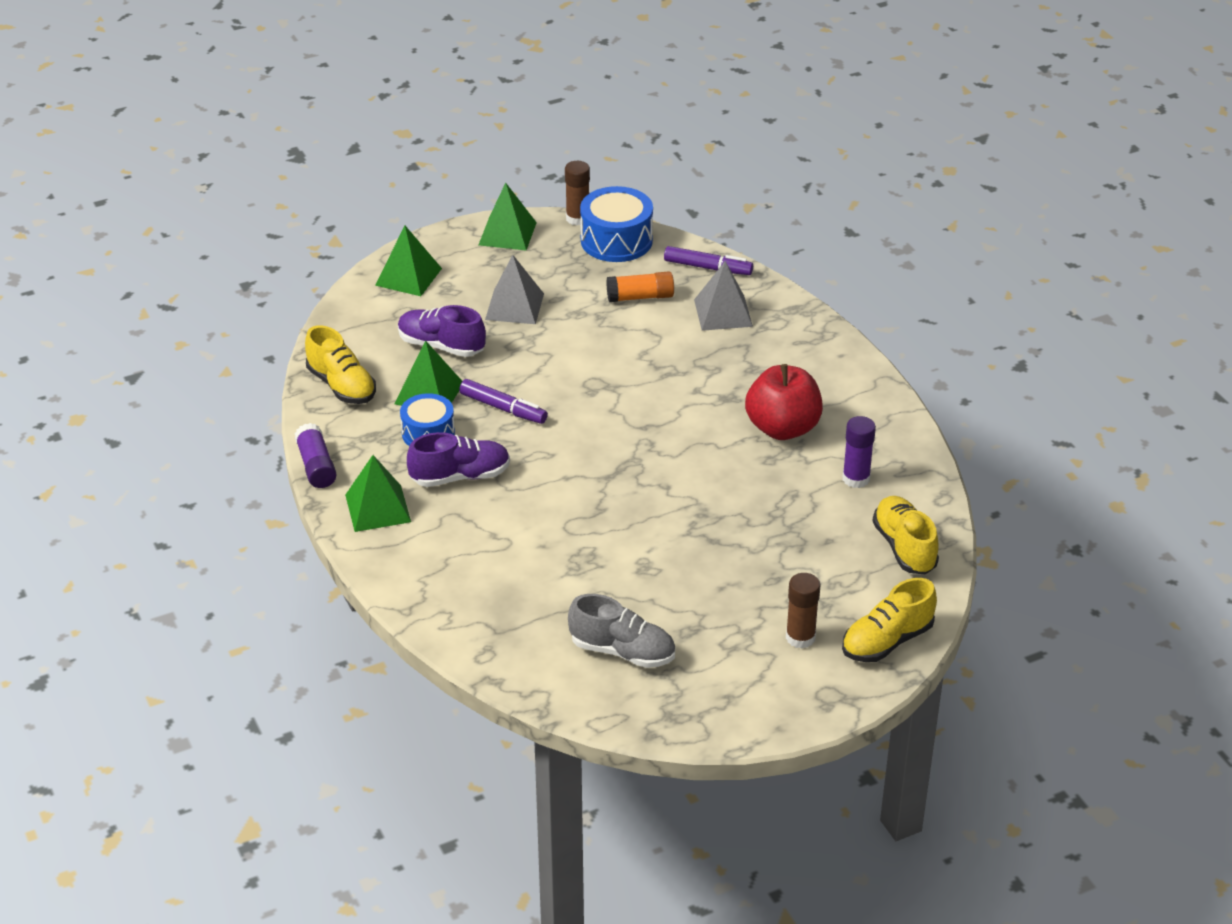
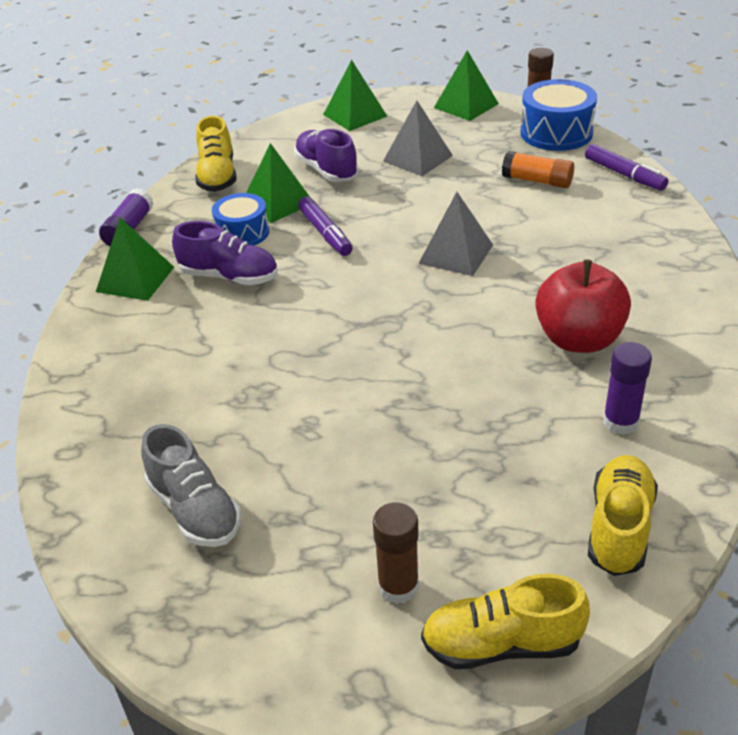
camera: 35 degrees right, 0 degrees up
grey pyramid [694,261,753,331] -> grey pyramid moved to [418,192,493,276]

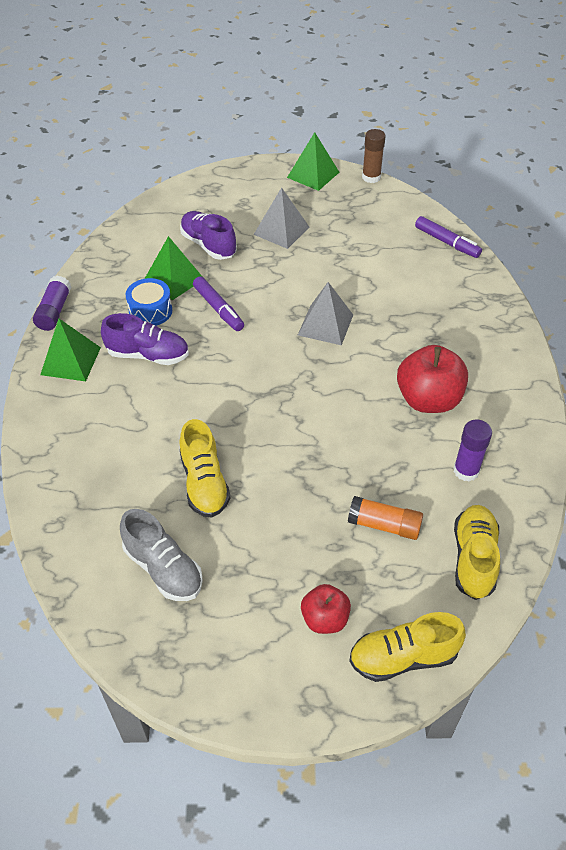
camera: 10 degrees left, 10 degrees up
yellow shoe [195,116,236,192] -> yellow shoe moved to [180,419,230,518]
green pyramid [323,60,387,131] -> none
brown glue stick [373,502,419,604] -> red apple [301,584,351,634]
orange glue stick [502,151,574,188] -> orange glue stick moved to [348,496,423,540]
blue drum [521,79,597,151] -> none

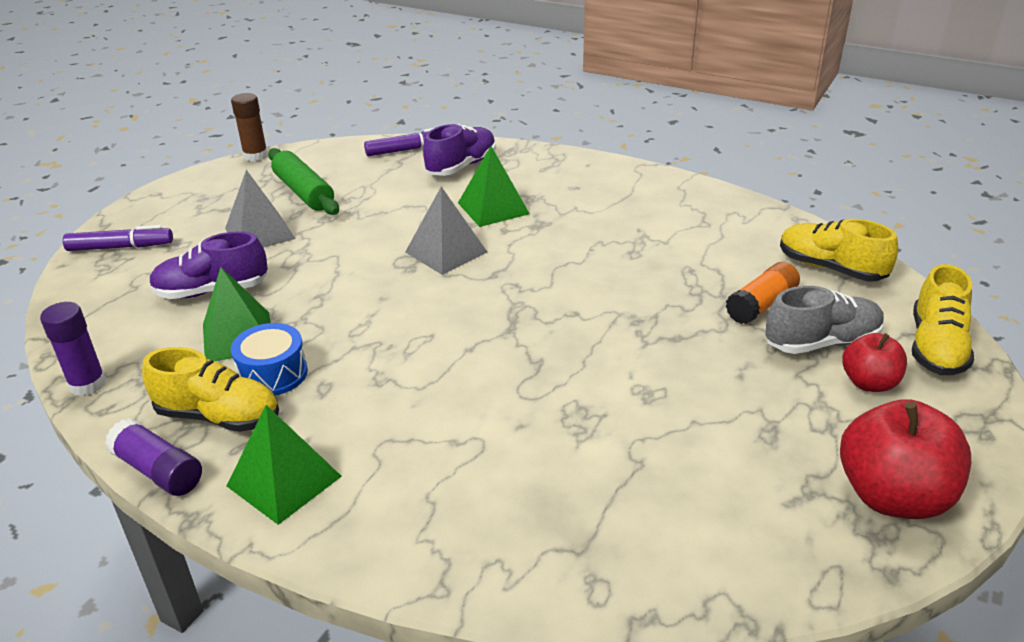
camera: 60 degrees left, 15 degrees down
purple shoe [101,313,189,365] -> purple shoe moved to [423,124,496,176]
grey shoe [120,509,203,601] -> grey shoe moved to [765,286,885,354]
yellow shoe [180,419,230,518] -> yellow shoe moved to [142,347,279,432]
purple marker [193,276,244,331] -> purple marker moved to [63,225,173,251]
green pyramid [287,132,339,191] -> green pyramid moved to [458,146,530,227]
red apple [397,345,468,413] -> red apple moved to [840,400,971,519]
purple glue stick [453,419,492,481] -> purple glue stick moved to [40,302,107,396]
none -> green rolling pin [268,148,339,215]

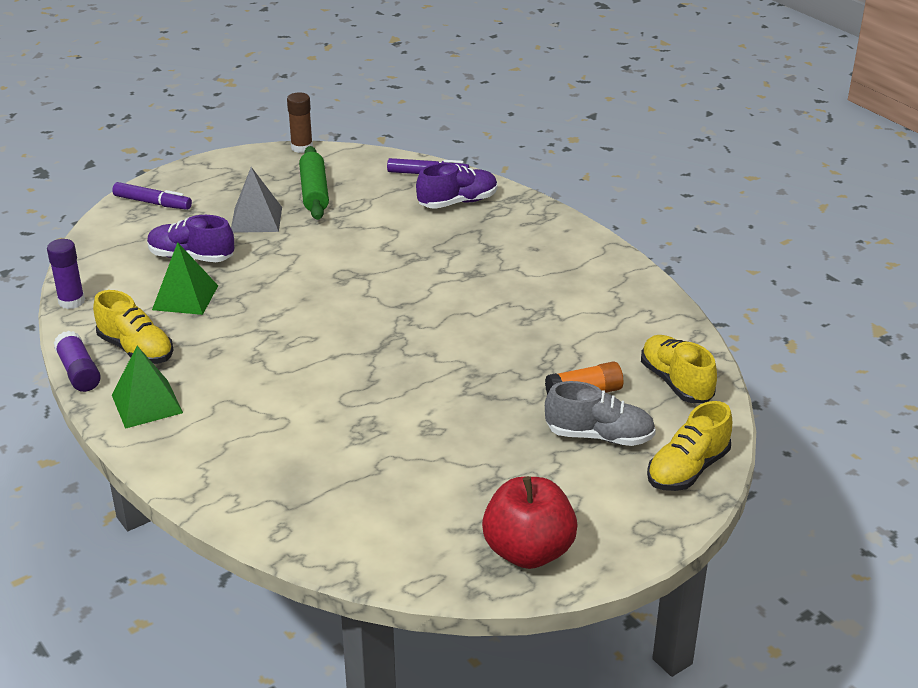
camera: 25 degrees right, 0 degrees up
blue drum [231,323,308,396] -> none
grey pyramid [405,187,487,275] -> none
green pyramid [458,146,530,227] -> none
red apple [842,333,907,392] -> none

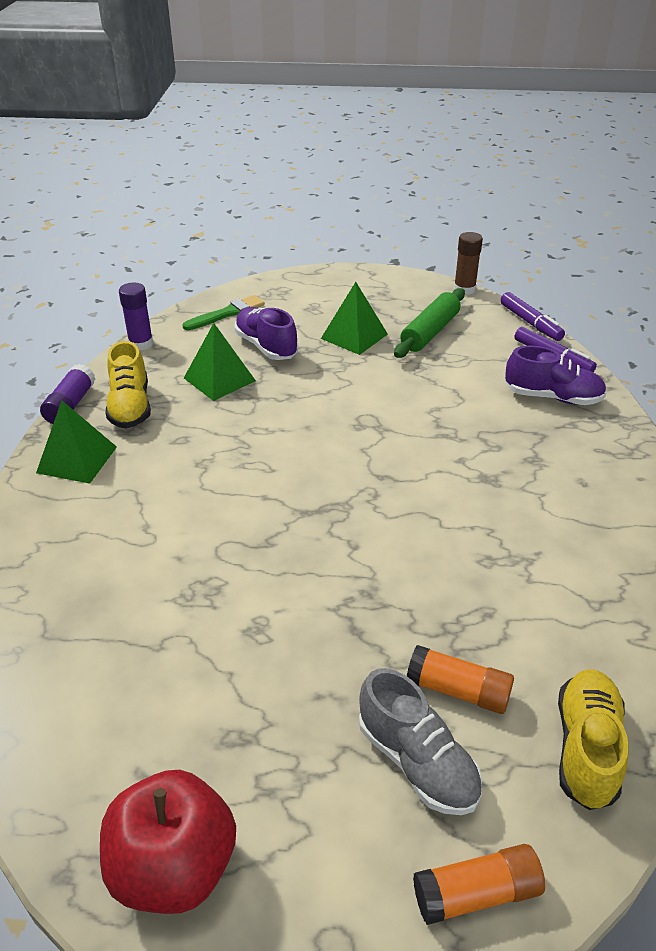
camera: 40 degrees right, 5 degrees up
purple marker [112,182,192,210] -> purple marker moved to [500,292,565,341]
grey pyramid [231,167,282,233] -> green pyramid [321,282,388,355]
yellow shoe [647,401,732,491] -> orange glue stick [413,844,545,925]
none -> green brush [183,295,265,330]

